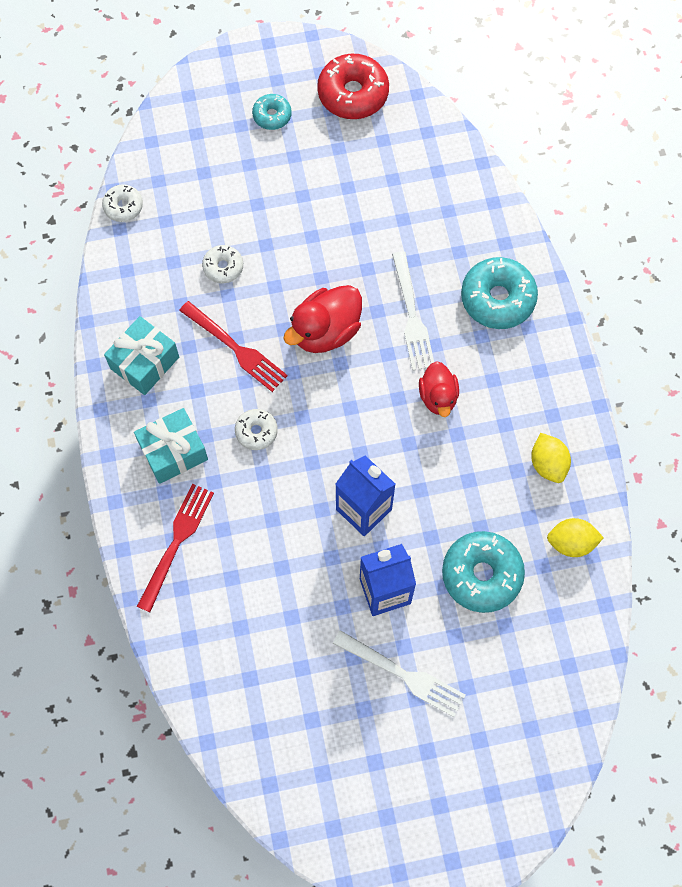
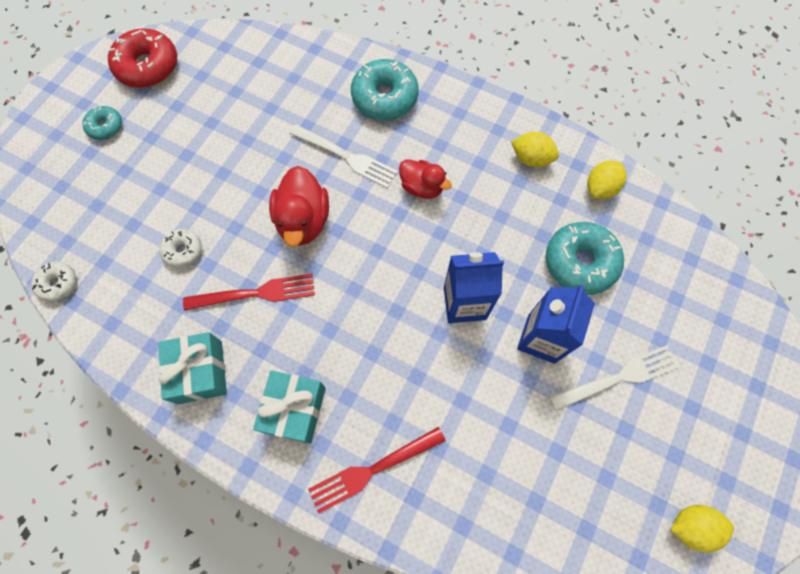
camera: 50 degrees left, 0 degrees up
red fork [137,484,214,612] -> red fork turned 90 degrees counterclockwise [308,427,446,514]
white donut [235,409,278,450] -> none
none -> yellow lemon [671,505,734,553]

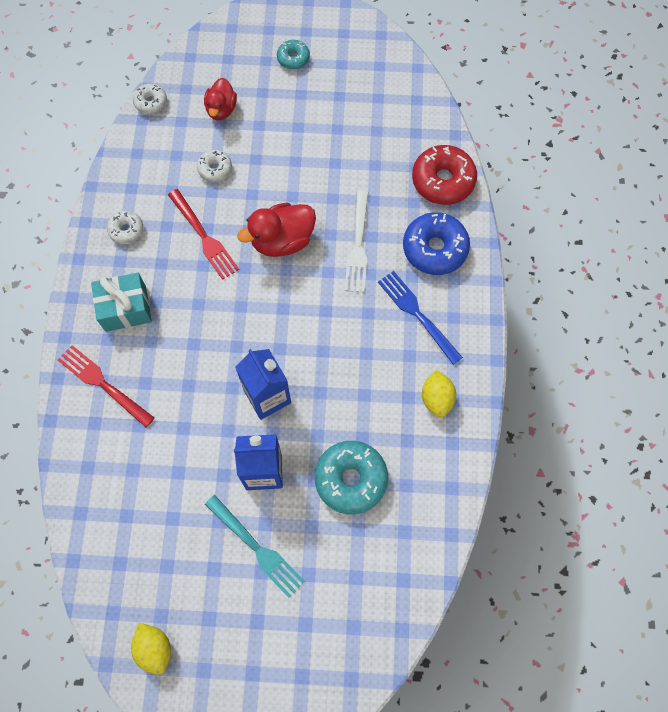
camera: 65 degrees right, 0 degrees up
red donut [108,28,177,88] -> red donut moved to [412,145,477,205]
turquoise gift [158,332,227,404] -> white donut [107,211,143,244]
turquoise donut [351,59,419,120] -> blue donut [403,212,470,275]
red duck [399,159,452,199] -> red duck moved to [204,78,237,120]
white fork [549,345,679,411] -> turquoise fork [205,495,305,598]
yellow lemon [587,161,627,199] -> none
none -> blue fork [378,271,463,365]

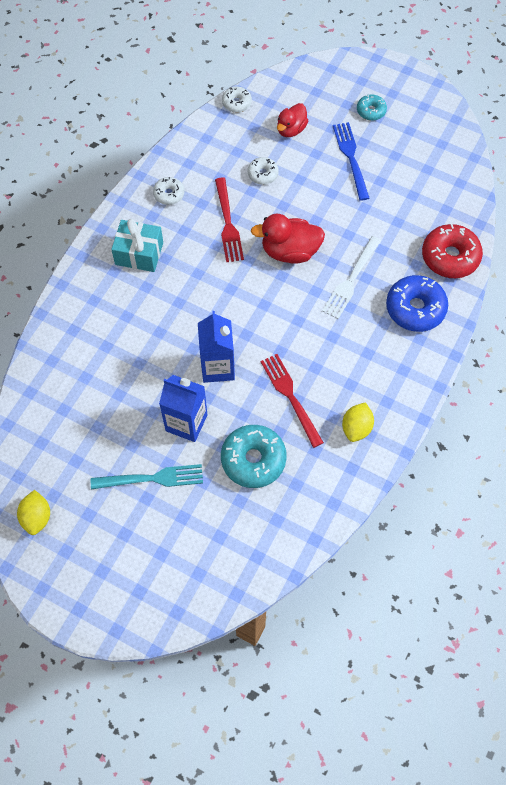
camera: 25 degrees right, 5 degrees down
red fork [58,345,155,427] -> red fork moved to [261,354,324,448]
turquoise fork [205,495,305,598] -> turquoise fork turned 75 degrees counterclockwise [91,464,203,490]
blue fork [378,271,463,365] -> blue fork moved to [333,122,369,201]

